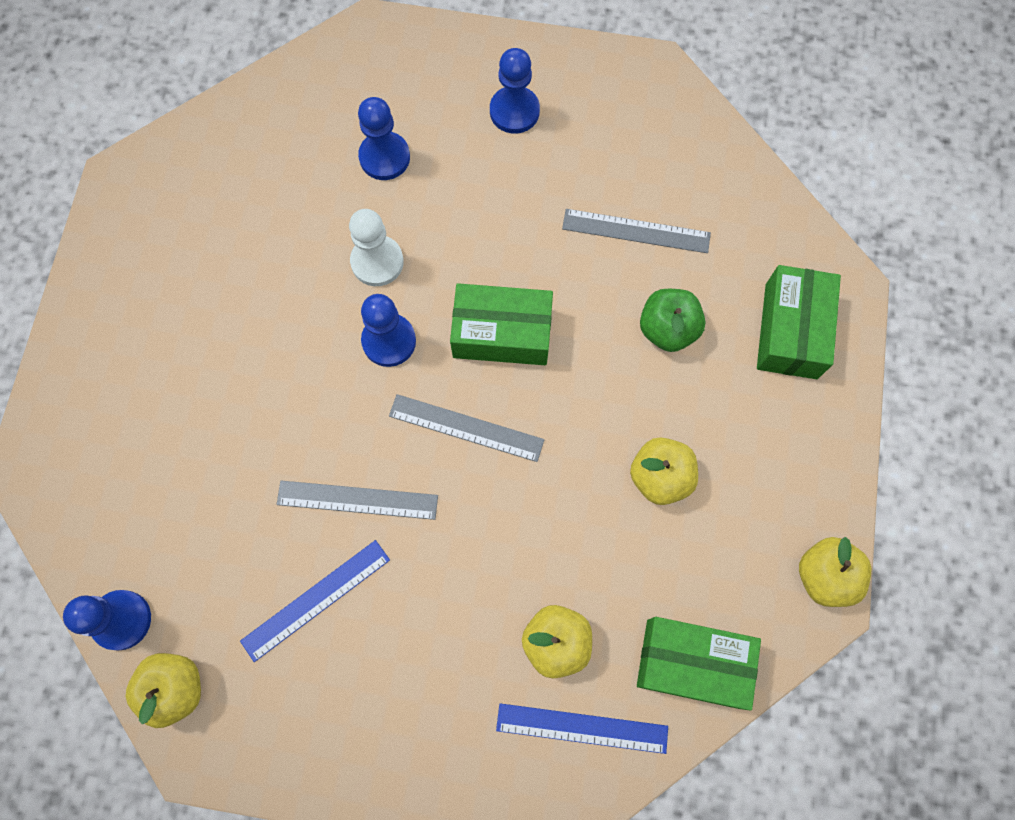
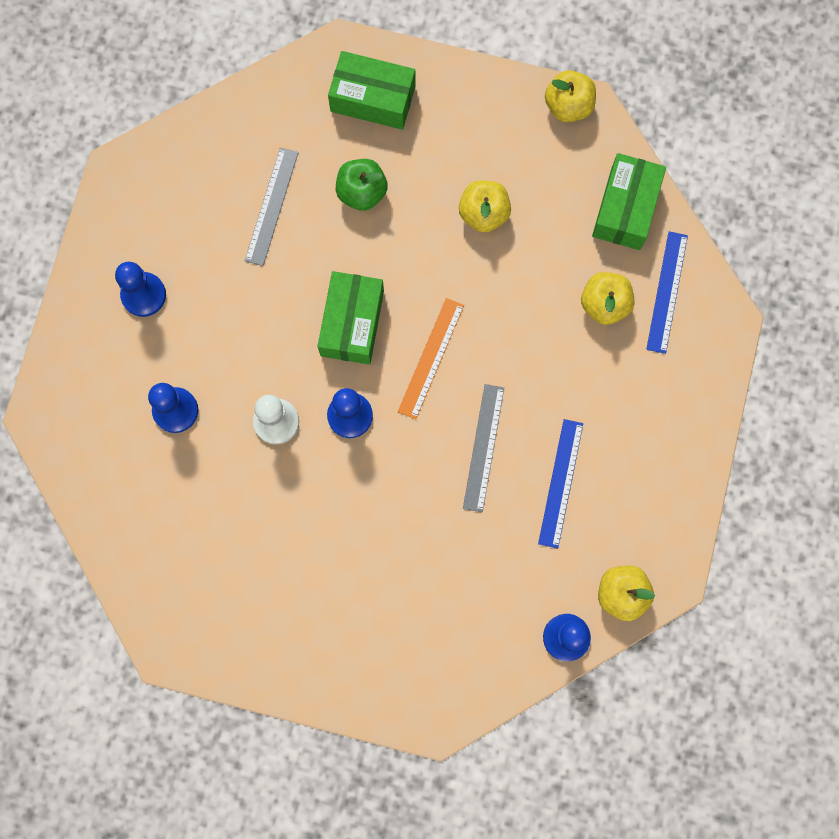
camera: 85 degrees left, 5 degrees up
blue ruler [240,540,390,662] -> blue ruler turned 45 degrees clockwise [538,419,583,549]
grey ruler [389,394,545,462] -> orange ruler [398,298,464,419]

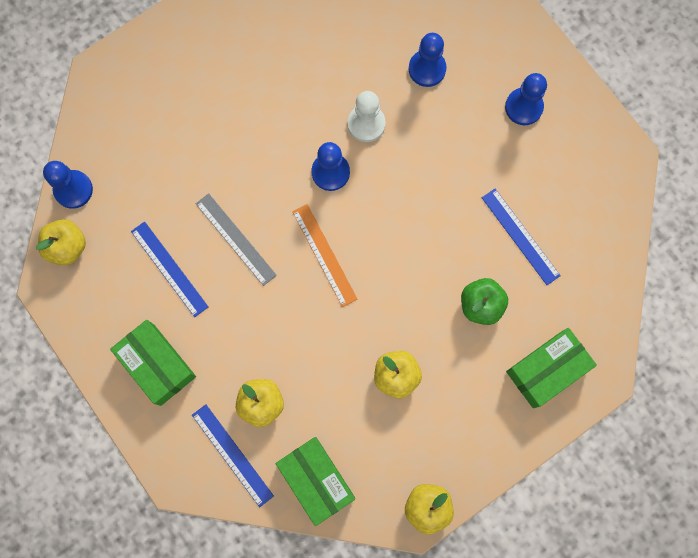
camera: 130 degrees right, 0 degrees up
grey ruler [245,148,298,266] -> blue ruler [482,189,561,285]
green box [318,271,384,365] -> green box moved to [110,320,196,406]

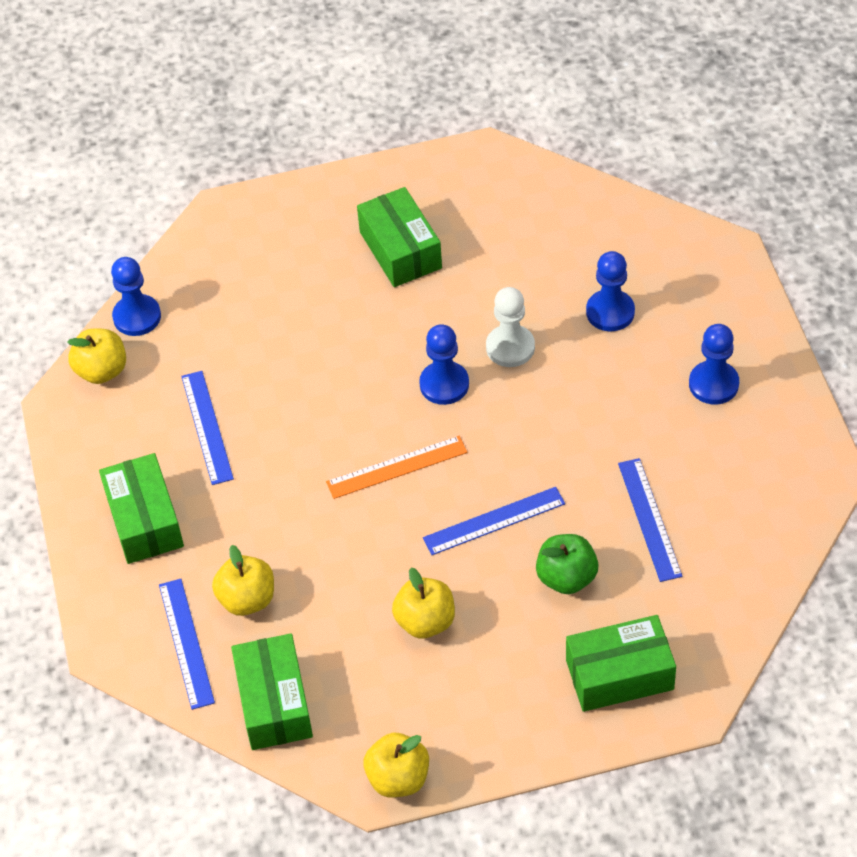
camera: 25 degrees right, 25 degrees down
grey ruler [196,193,277,286] -> none
orange ruler [292,204,357,307] -> orange ruler turned 75 degrees clockwise [326,436,468,499]
none -> green box [357,187,442,287]
none -> blue ruler [423,487,565,555]

